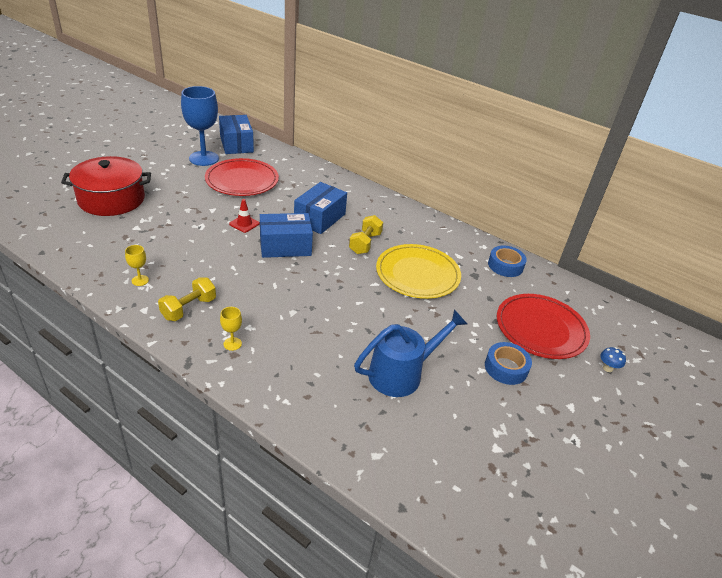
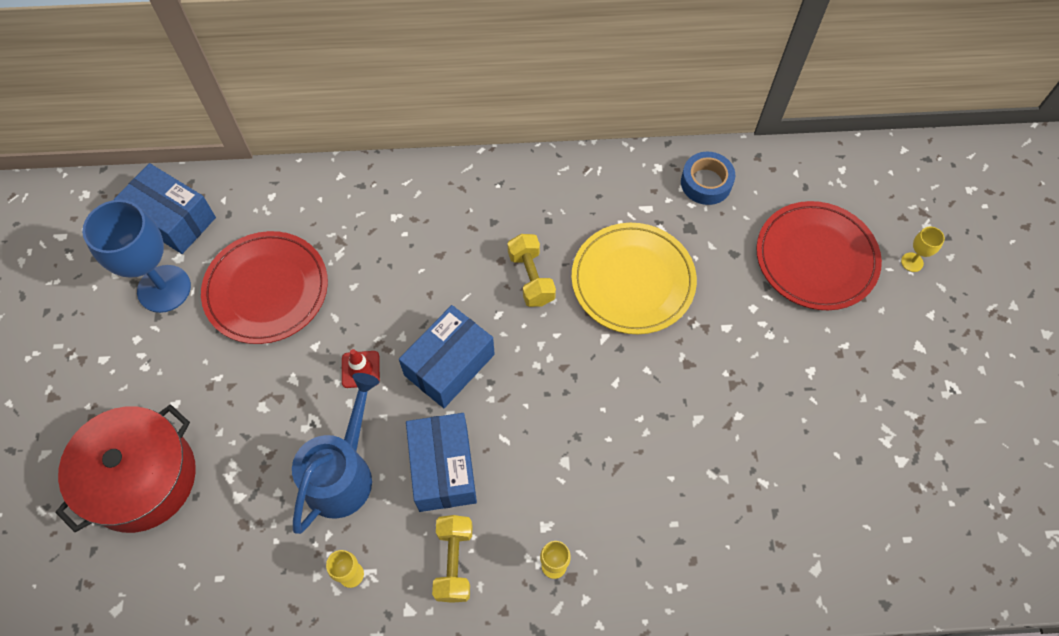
camera: 35 degrees left, 25 degrees up
blue box [294,182,347,234] -> blue box moved to [406,413,477,512]
blue watering can [354,309,467,397] -> blue watering can moved to [292,373,379,534]
blue tape [485,342,532,385] -> none
blue mushroom [600,347,626,372] -> yellow goblet [901,227,945,272]

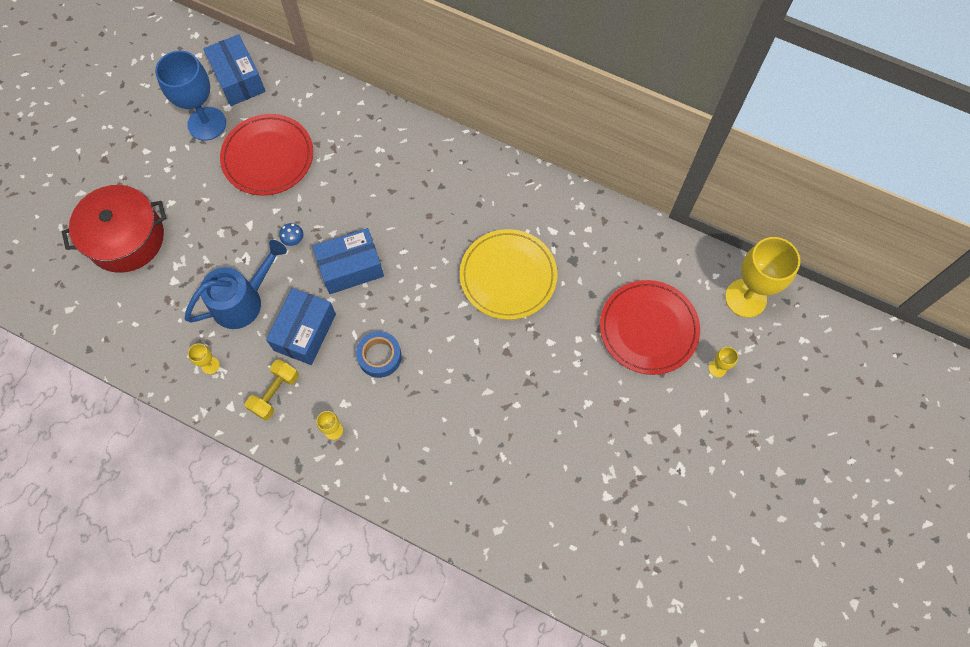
camera: 30 degrees right, 5 degrees up
red traffic cone [342,349,380,388] -> blue mushroom [279,223,303,246]
yellow dumbbell [508,234,556,307] -> none
blue tape [681,152,735,205] -> blue tape moved to [356,331,402,378]
none -> yellow goblet [725,237,800,318]

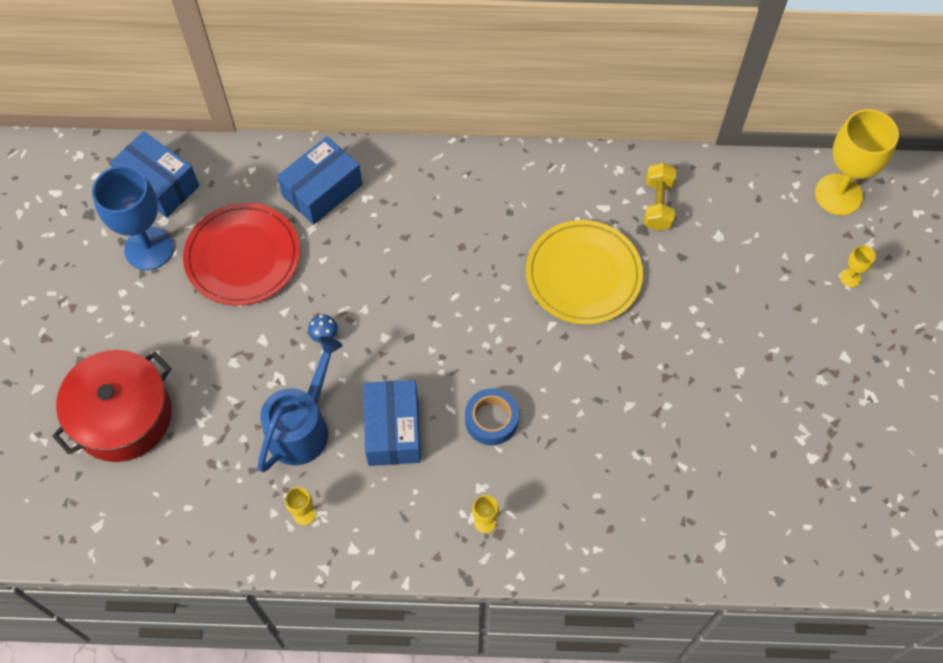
camera: 25 degrees left, 5 degrees down
yellow dumbbell [245,359,299,421] -> yellow dumbbell moved to [644,163,676,231]
blue box [312,228,384,294] -> blue box moved to [277,136,362,225]
red plate [600,280,700,375] -> none

